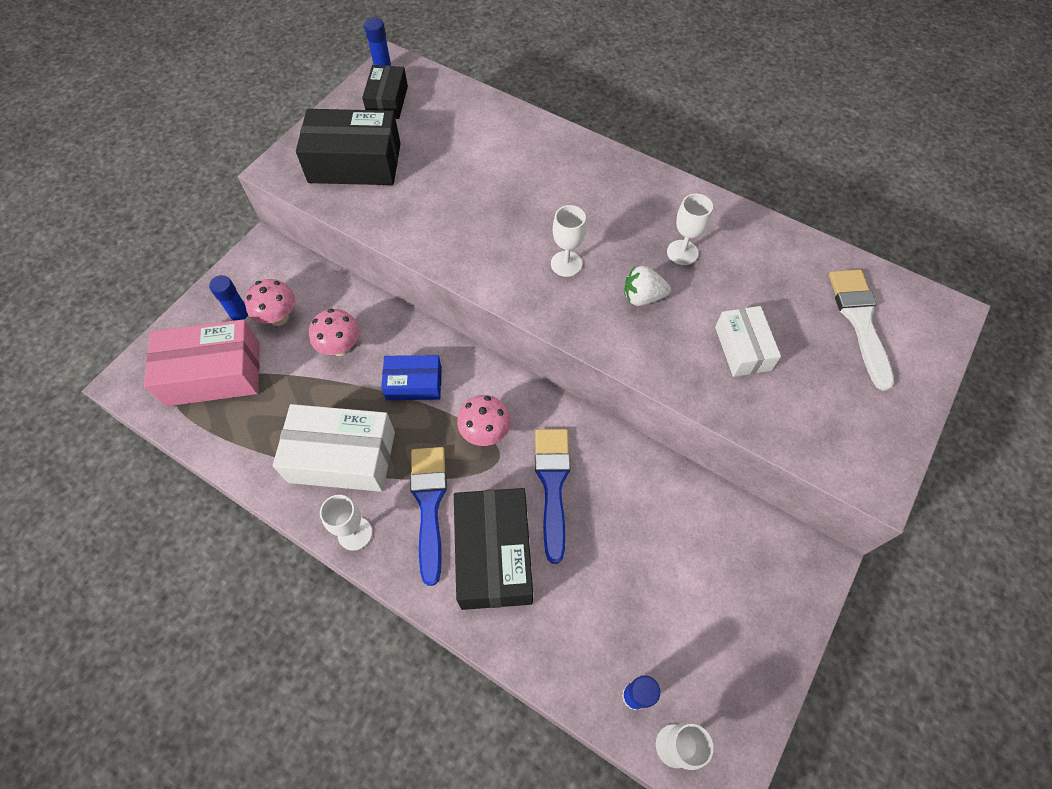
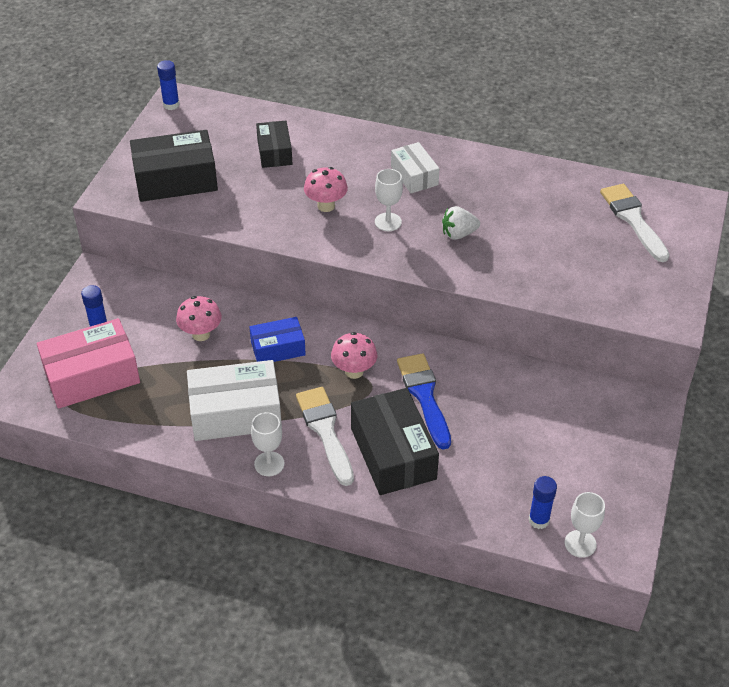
camera: 15 degrees left, 15 degrees down
pink mushroom [245,279,295,326] -> pink mushroom moved to [304,167,348,212]
black box [362,65,408,119] -> black box moved to [256,121,292,168]
blue brush [410,447,447,586] -> white brush [296,387,354,486]
white goblet [667,194,713,265] -> none
white box [715,306,781,377] -> white box moved to [391,142,439,193]

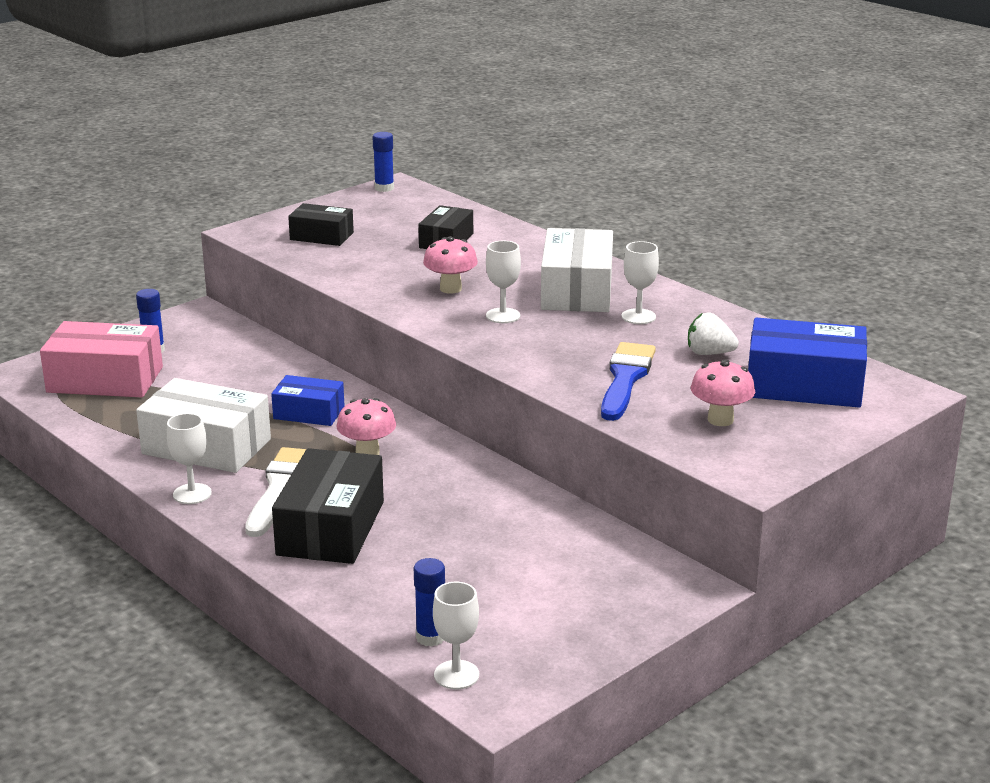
camera: 30 degrees right, 20 degrees down
black box [130,130,218,202] -> black box [288,203,354,246], size x0.59
pink mushroom [176,296,222,341] -> pink mushroom moved to [691,359,755,426]
white box [391,142,439,193] -> white box [541,228,613,312], size x1.69
blue brush [397,353,451,449] -> blue brush moved to [601,342,656,421]
white strawberry [442,206,480,240] -> white strawberry moved to [688,313,739,355]
white brush [600,184,670,262] -> blue box [748,318,867,407]
none -> white goblet [622,241,659,324]

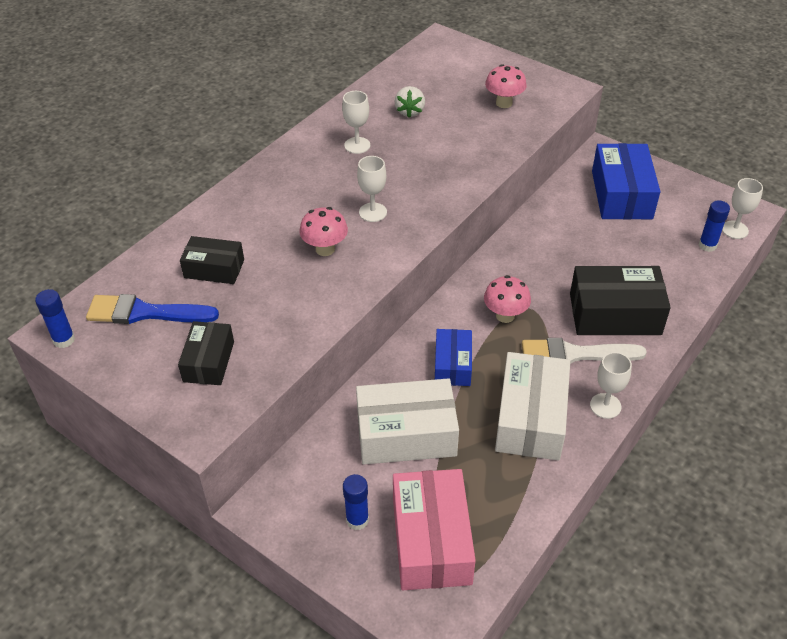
camera: 100 degrees left, 20 degrees up
white box [541,228,613,312] -> white box moved to [356,378,459,464]
blue brush [601,342,656,421] -> blue brush moved to [86,294,219,324]
blue box [748,318,867,407] -> blue box moved to [592,143,660,220]

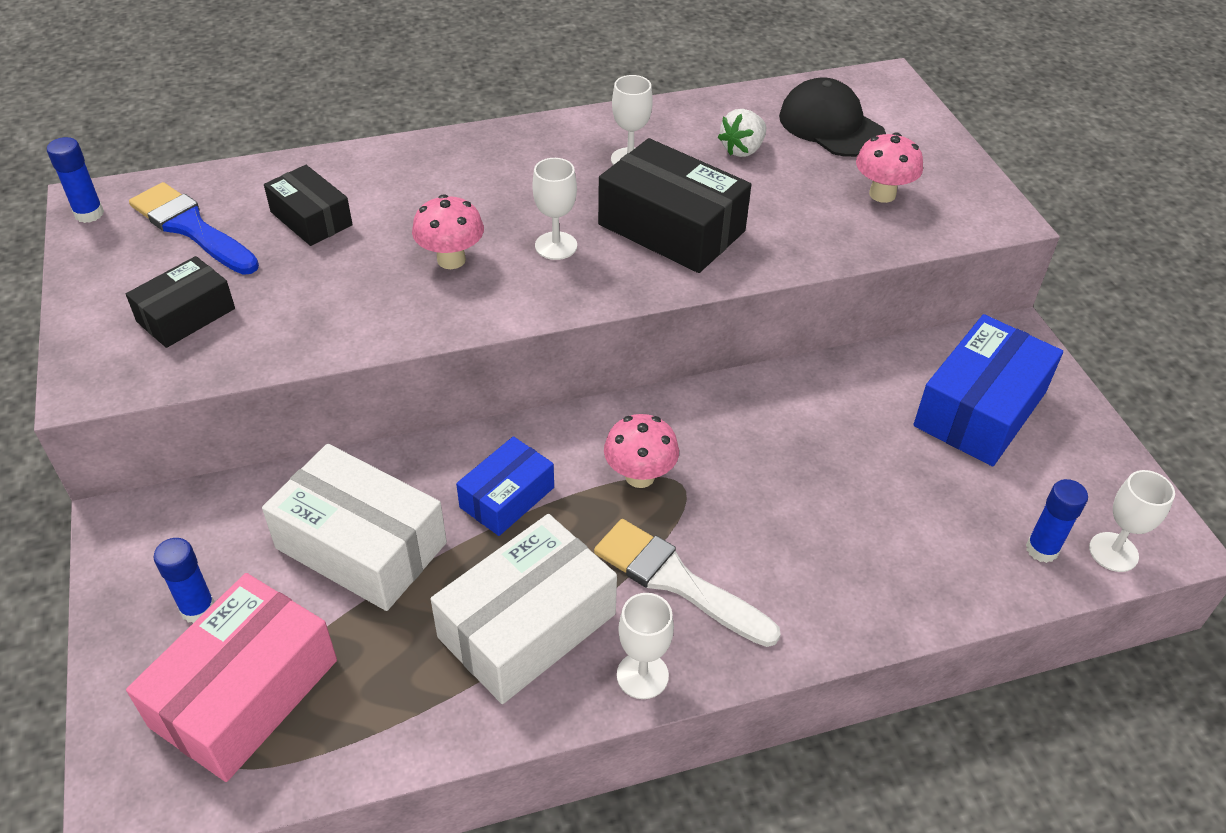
camera: 35 degrees right, 0 degrees up
black box [570,266,671,335] -> black box moved to [598,138,751,273]
none -> black cap [779,77,886,157]

